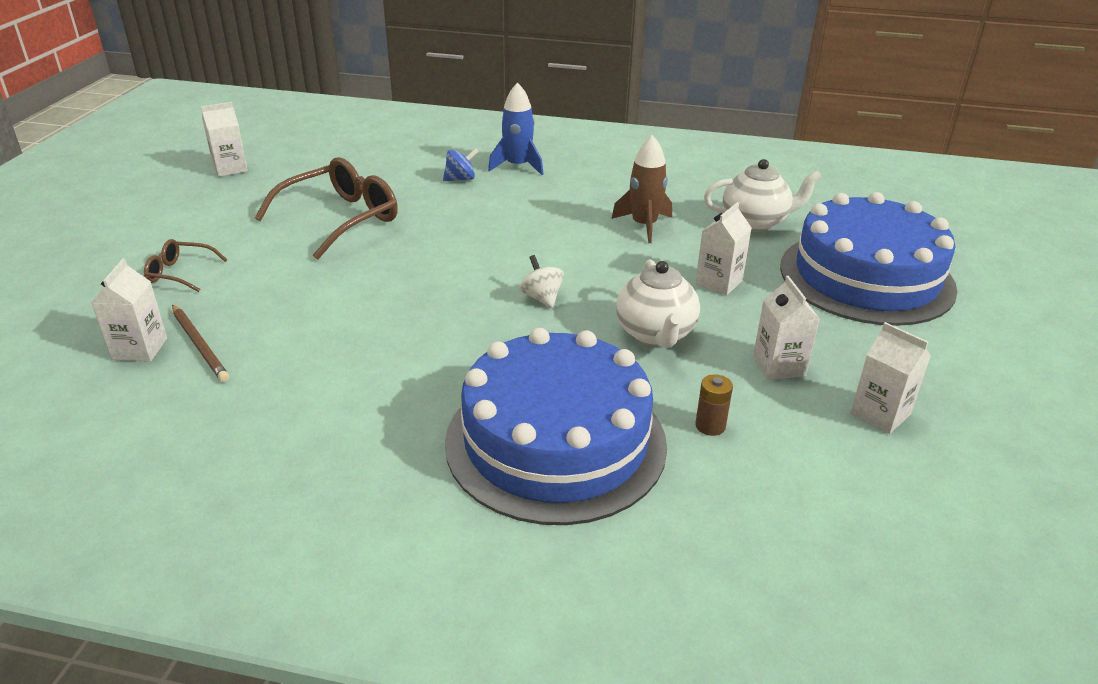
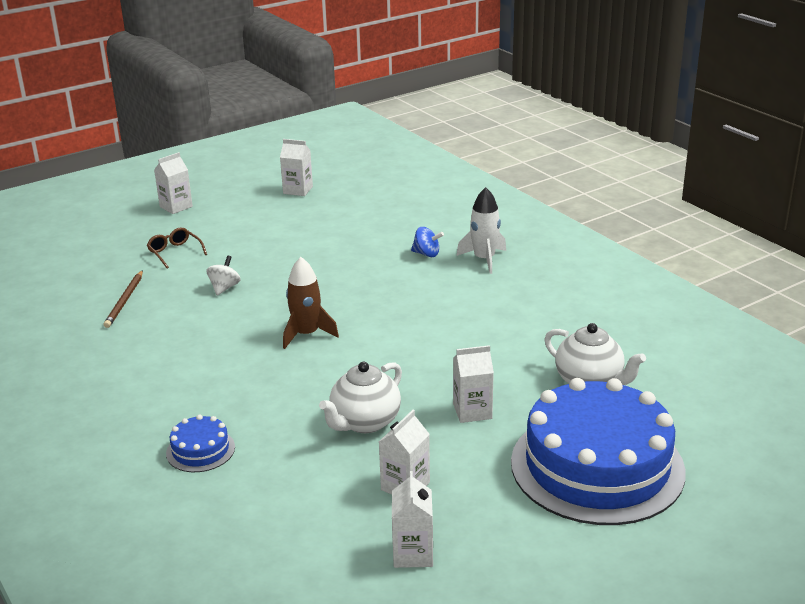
camera: 45 degrees right, 5 degrees down
white carton [91,259,167,362] -> white carton moved to [154,152,193,214]
brown glasses [255,157,398,260] -> none
blue cake [445,328,667,525] -> blue cake [166,414,235,472], size x0.41
blue rocket [488,82,543,175] -> white rocket [456,187,506,274]
white spinning top [520,255,564,308] -> white spinning top moved to [207,256,240,295]
brown rocket [611,135,672,243] -> brown rocket moved to [283,257,339,349]
brown battery [695,374,733,436] -> none

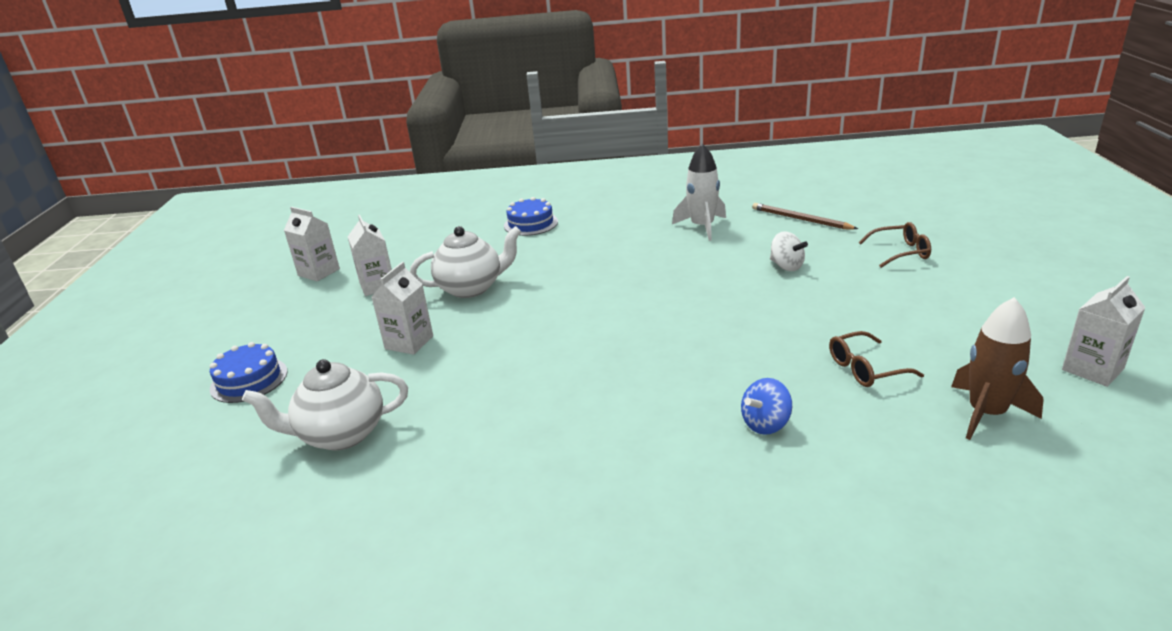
camera: 125 degrees right, 0 degrees up
white carton [154,152,193,214] -> none
brown rocket [283,257,339,349] -> brown rocket moved to [951,297,1044,440]
white teapot [319,362,402,433] -> white teapot turned 90 degrees clockwise [410,226,521,298]
white rocket [456,187,506,274] -> white rocket moved to [672,143,726,241]
blue cake [511,378,686,525] -> blue cake [210,342,287,403], size x0.41
none -> brown glasses [829,331,924,387]

